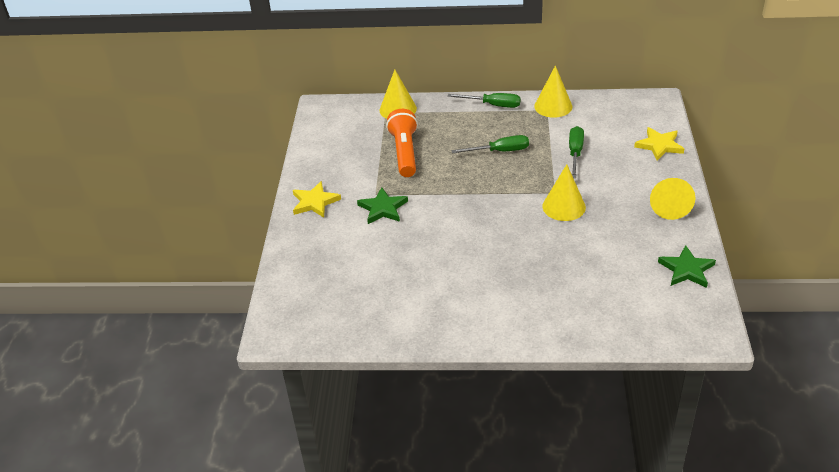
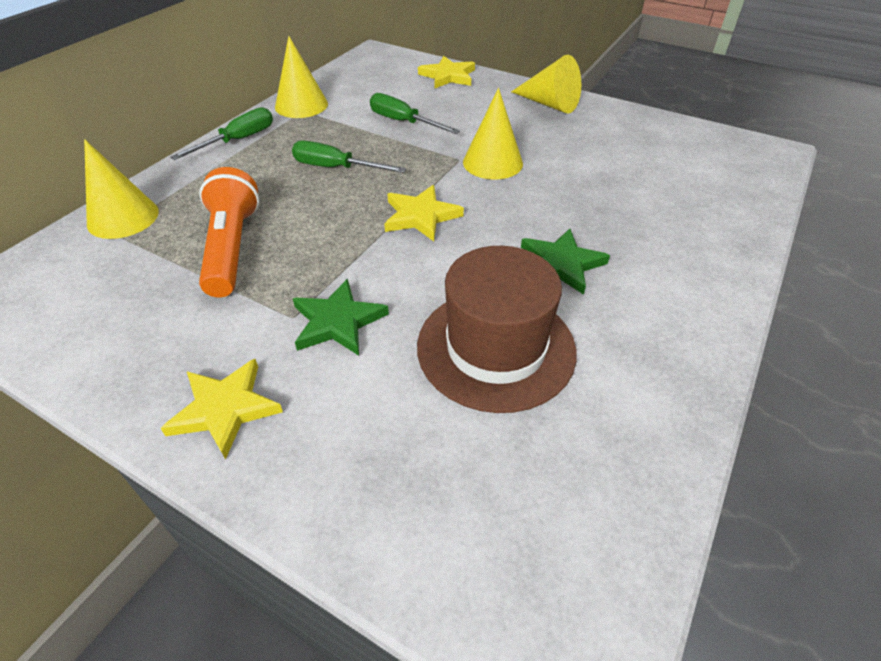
camera: 65 degrees left, 5 degrees up
orange flashlight [386,109,418,177] -> orange flashlight turned 60 degrees clockwise [199,167,260,297]
green screwdriver [451,135,529,153] -> green screwdriver turned 90 degrees counterclockwise [292,140,406,173]
green star [658,245,716,288] -> green star moved to [521,229,610,295]
none -> yellow star [384,185,464,241]
none -> brown hat [417,246,577,413]

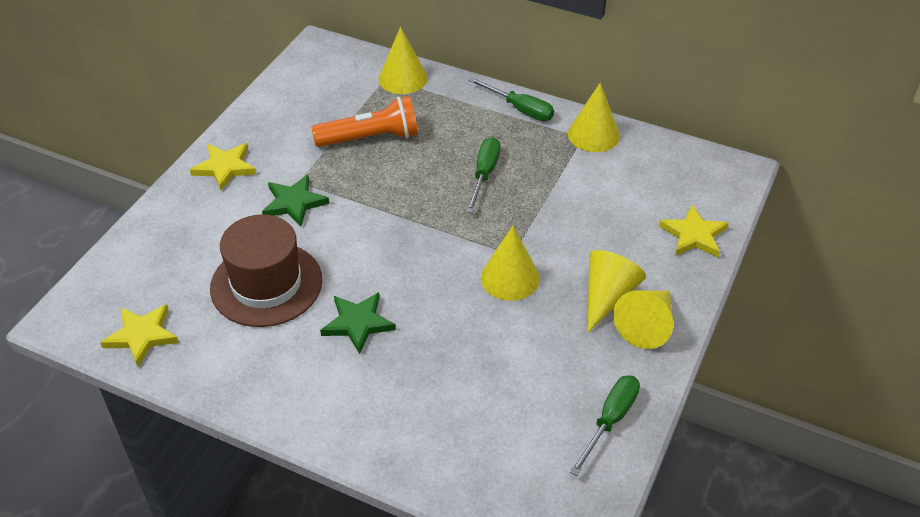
camera: 85 degrees right, 0 degrees up
green screwdriver [370,93,460,134] -> green screwdriver moved to [570,375,640,476]
yellow star [384,185,464,241] -> yellow star moved to [100,304,179,367]
none -> yellow cone [587,250,646,333]

